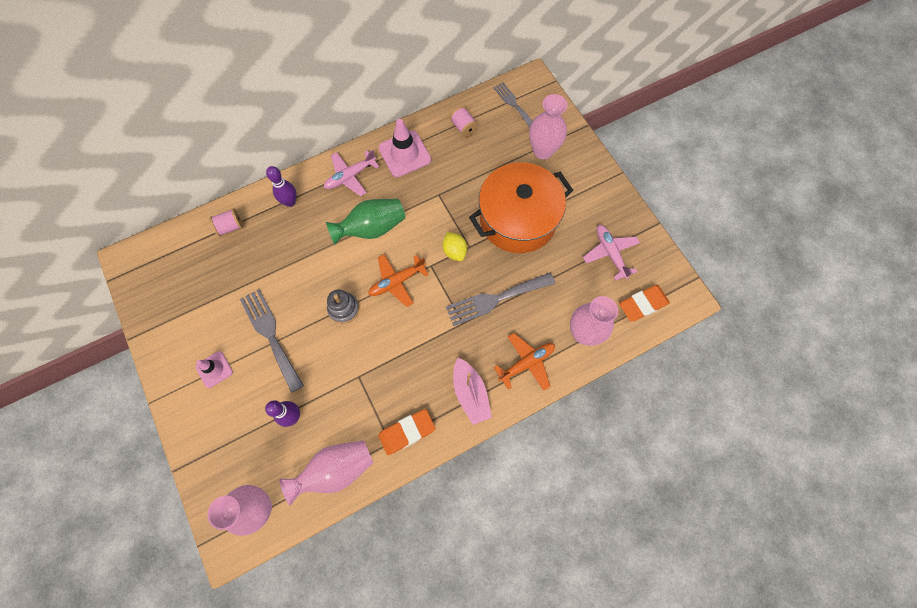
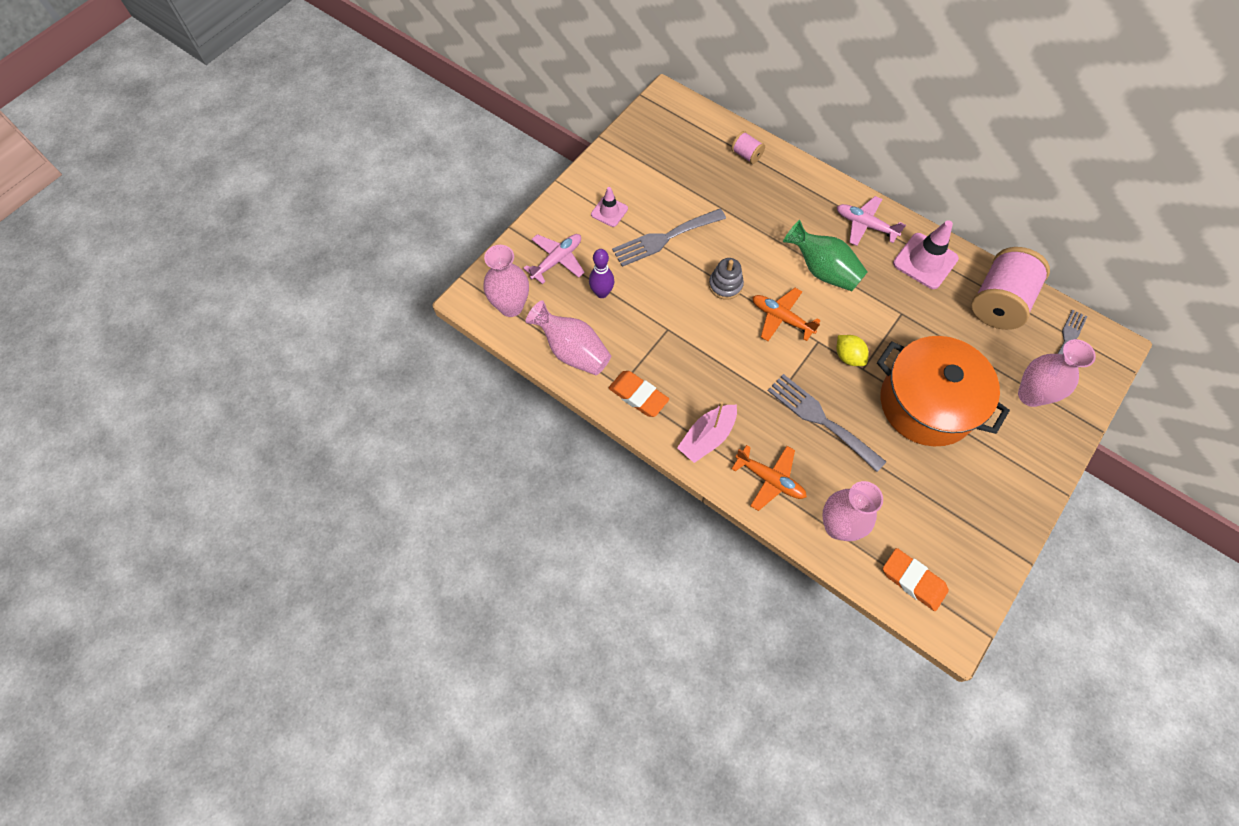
camera: 65 degrees right, 5 degrees down
grey fork [240,289,304,393] -> grey fork turned 150 degrees counterclockwise [612,209,726,267]
purple bowling pin [266,166,296,207] -> none
yellow lemon [442,232,467,261] -> yellow lemon turned 75 degrees counterclockwise [837,335,869,366]
pink spool [450,106,478,137] -> pink spool [971,247,1050,330], size x2.19
pink plane [583,225,640,281] -> pink plane moved to [523,234,585,284]

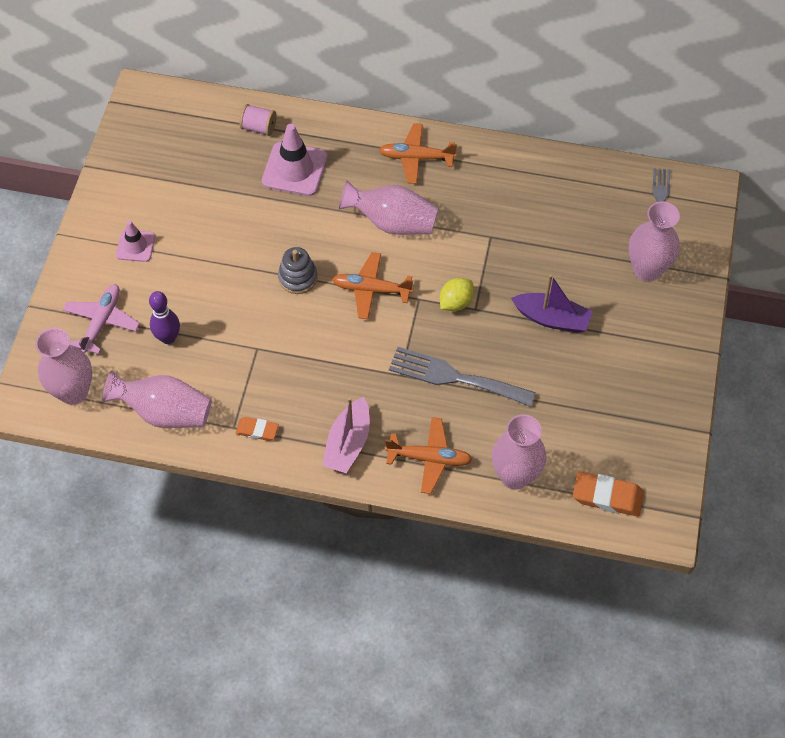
camera: 25 degrees left, 5 degrees down
orange eraser [609,371,669,417] -> orange eraser [236,417,279,441], size x0.61
grey fork [612,209,726,267] -> none
green vase [783,220,867,291] -> pink vase [339,180,439,235]
pink plane [837,196,906,246] -> orange plane [379,123,457,184]
yellow lemon [837,335,869,366] -> yellow lemon turned 75 degrees counterclockwise [440,278,474,311]
orange pot [877,336,1010,446] -> purple boat [511,274,593,333]
pink traffic cone [893,220,959,289] -> pink traffic cone moved to [262,124,328,196]
pink spool [971,247,1050,330] -> none

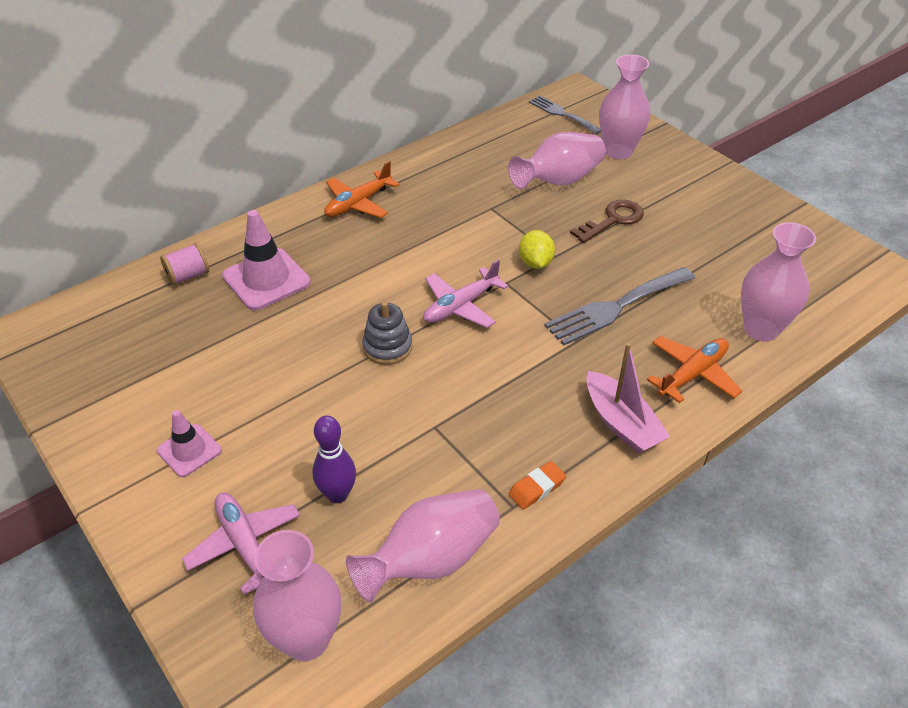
camera: 50 degrees left, 15 degrees down
orange plane [332,252,413,319] -> pink plane [423,259,508,328]
pink vase [339,180,439,235] -> pink vase moved to [508,132,606,189]
purple boat [511,274,593,333] -> brown key [570,200,644,243]
orange eraser [573,471,644,517] -> none

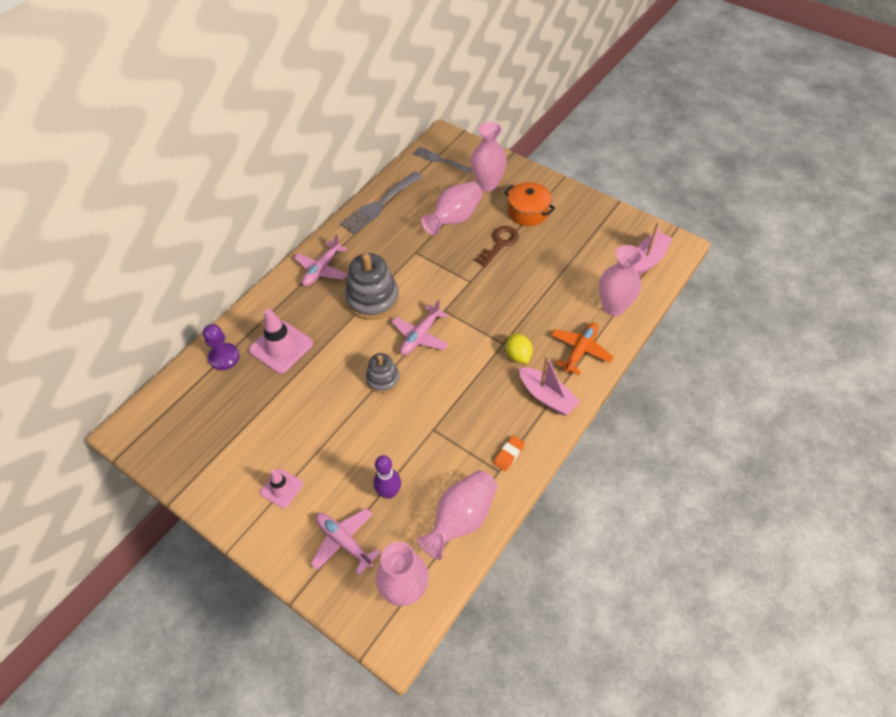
camera: 15 degrees left, 10 degrees up
pink spool [160,243,209,286] -> purple pawn [203,324,240,370]
orange plane [324,161,400,218] -> pink plane [294,234,348,286]
yellow lemon [519,230,555,269] -> yellow lemon moved to [506,334,533,364]
grey fork [544,267,695,346] -> grey fork moved to [340,171,422,234]
none -> grey stacking toy [345,253,399,320]
none -> orange pot [504,182,555,226]
none -> pink boat [634,222,672,275]

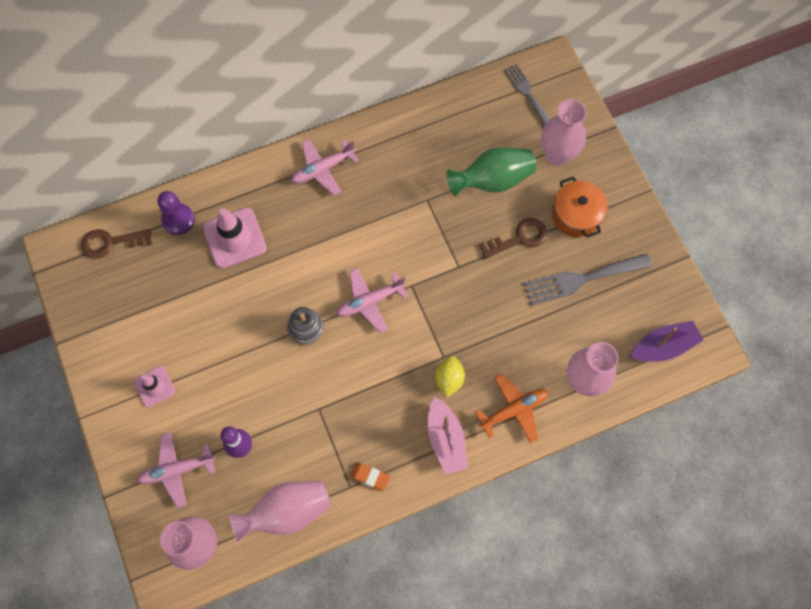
camera: 30 degrees right, 15 degrees up
pink plane [311,508,381,575] -> pink plane turned 90 degrees counterclockwise [136,432,216,508]
grey fork [340,171,422,234] -> grey fork moved to [524,254,652,306]
grey stacking toy [345,253,399,320] -> none
pink vase [421,181,482,236] -> green vase [447,148,537,196]
orange eraser [493,435,525,471] -> orange eraser turned 45 degrees clockwise [350,462,390,491]
pink boat [634,222,672,275] -> purple boat [631,321,703,362]
none -> brown key [81,229,152,259]

